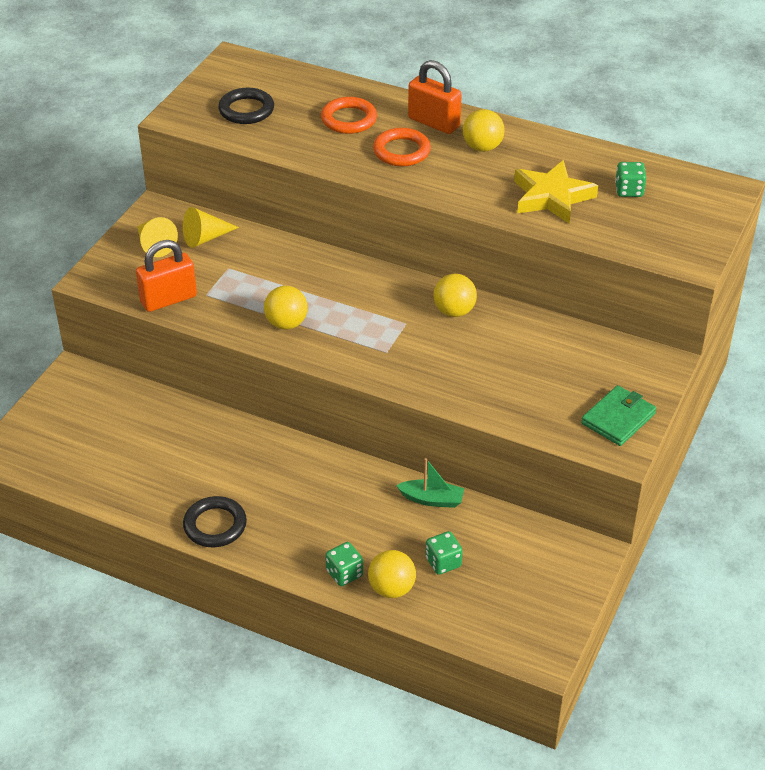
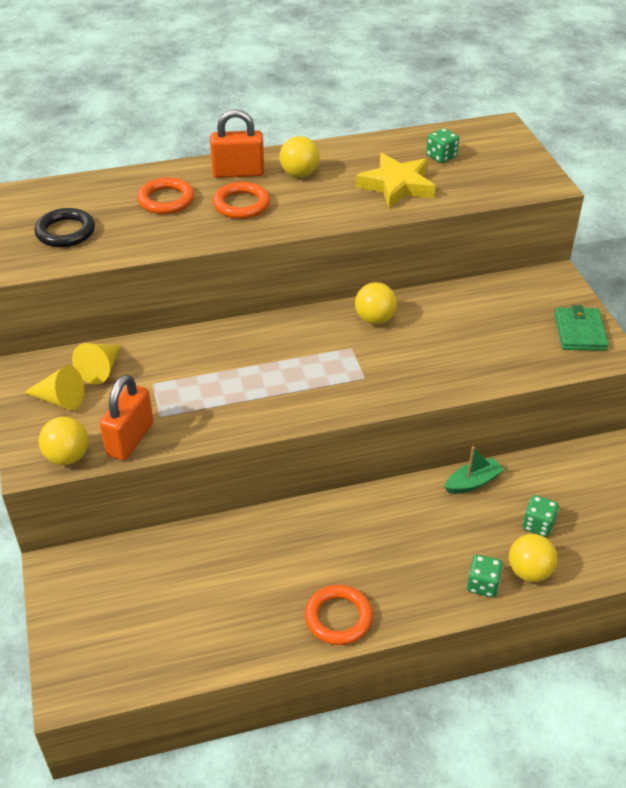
camera: 40 degrees left, 0 degrees up
black ring [183,496,247,547] -> orange ring [305,585,373,645]
yellow ball [264,286,308,329] -> yellow ball moved to [39,417,89,465]

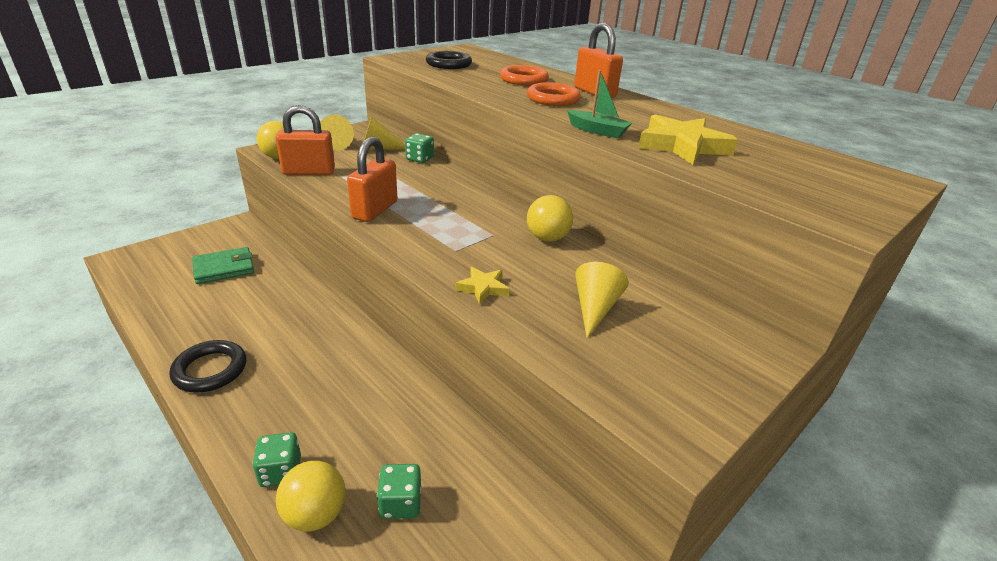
camera: 60 degrees right, 10 degrees down
yellow ball [279,136,320,177] -> none
orange ring [305,585,373,645] -> black ring [169,340,246,393]
green dice [426,128,459,163] -> green dice moved to [405,133,434,163]
green boat [445,446,504,494] -> green boat moved to [567,70,632,138]
green wallet [554,305,609,351] -> green wallet moved to [192,247,254,284]
none -> orange padlock [347,137,397,222]
none -> yellow star [456,267,509,305]
none -> yellow cone [575,262,629,338]

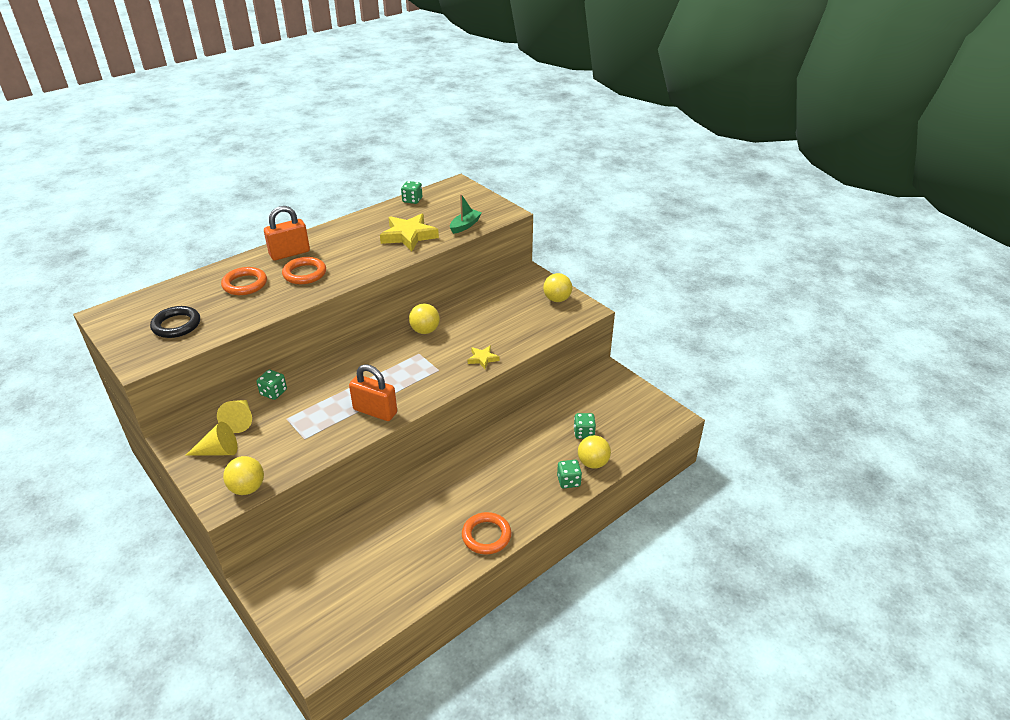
camera: 85 degrees left, 5 degrees up
black ring [169,340,246,393] -> orange ring [462,512,512,555]
green wallet [192,247,254,284] -> none
orange padlock [276,105,335,175] -> none
green boat [567,70,632,138] -> green boat moved to [450,194,482,234]
yellow cone [575,262,629,338] -> none
none -> green dice [401,181,422,204]
none -> yellow ball [543,273,572,302]

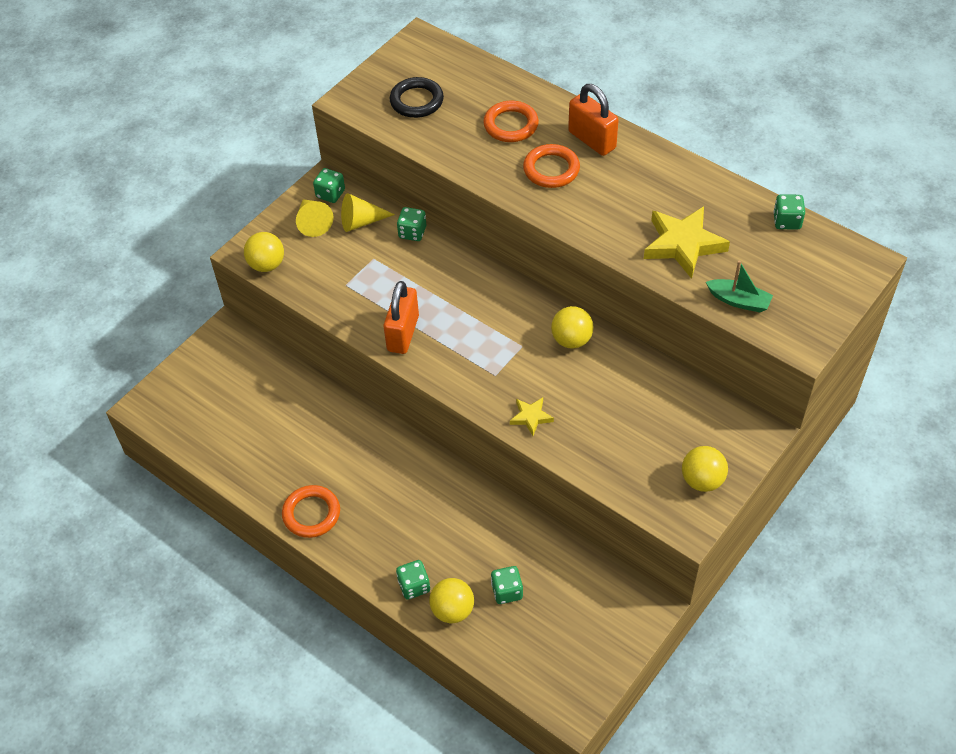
camera: 80 degrees right, 15 degrees up
none -> green dice [313,168,345,203]

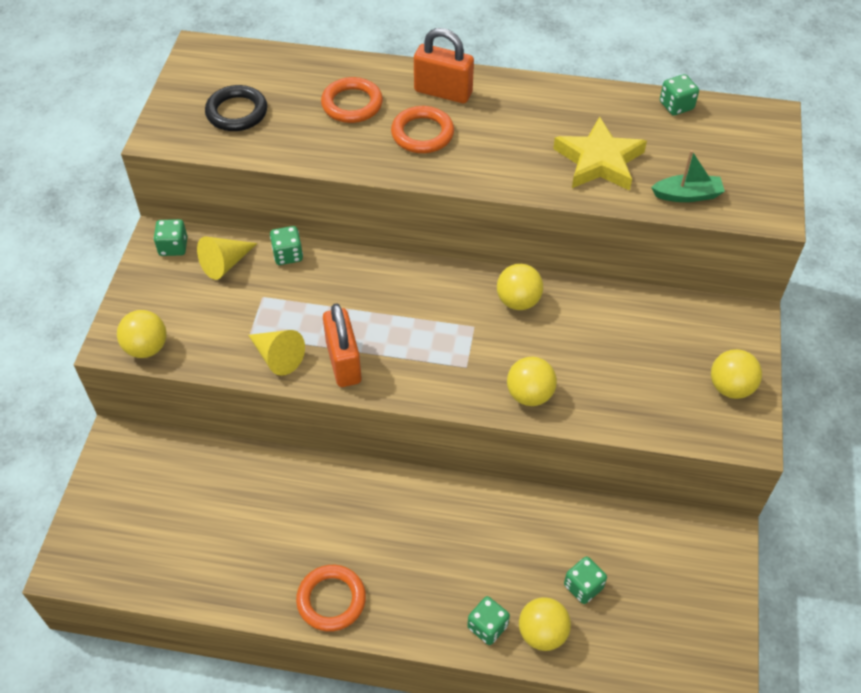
camera: 30 degrees left, 0 degrees up
yellow cone [296,199,333,237] -> yellow cone moved to [248,330,305,376]
yellow star [510,397,554,436] -> yellow ball [507,357,557,406]

